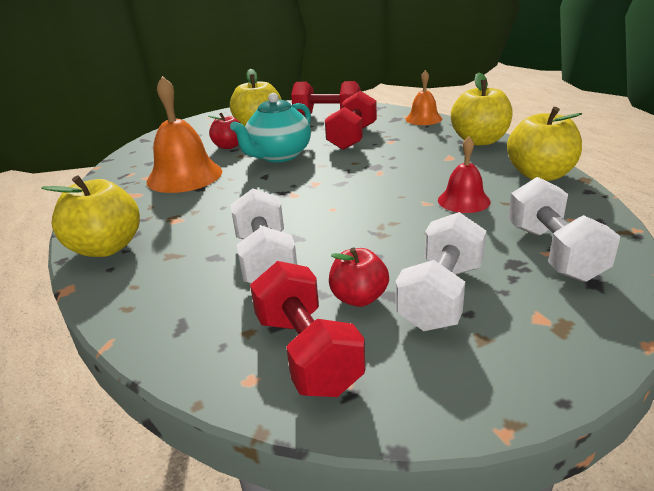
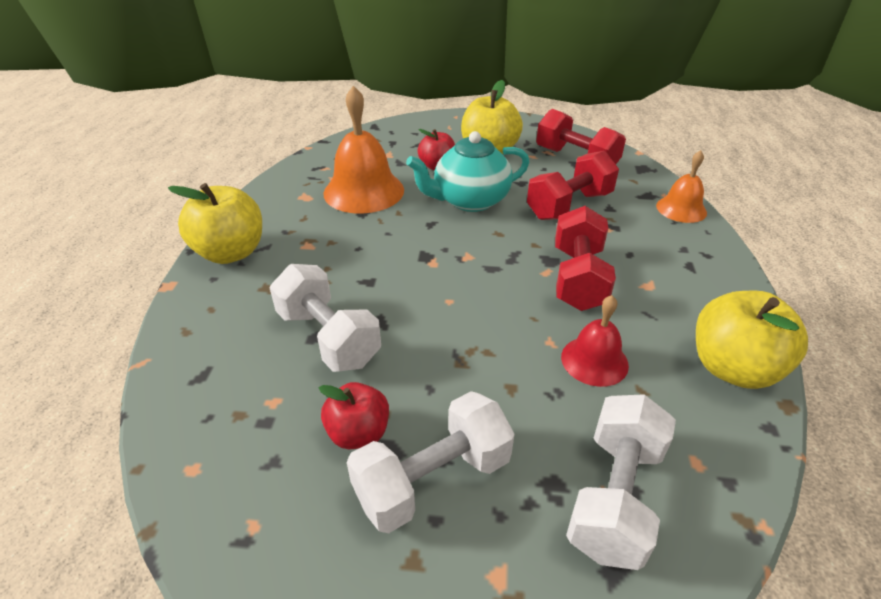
camera: 30 degrees right, 10 degrees up
white dumbbell [230,188,297,283] -> white dumbbell turned 60 degrees counterclockwise [269,264,381,372]
red dumbbell [250,261,366,397] -> red dumbbell moved to [555,206,616,311]
yellow apple [451,73,513,145] -> none

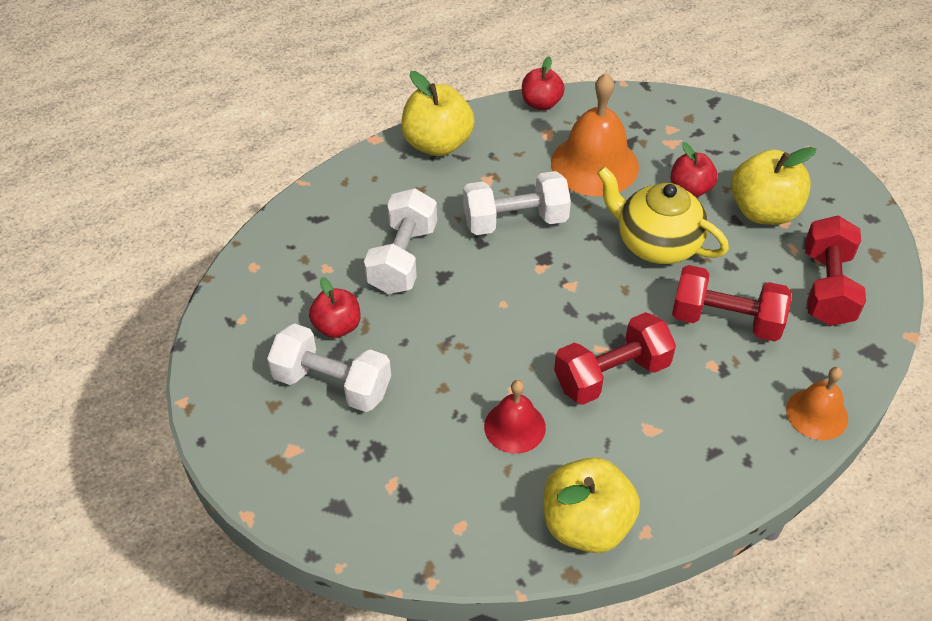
camera: 55 degrees right, 10 degrees up
turquoise teapot [406,131,529,212] -> yellow teapot [597,166,729,264]
white dumbbell [566,394,676,570] -> white dumbbell moved to [463,171,571,235]
none -> red apple [522,56,565,110]

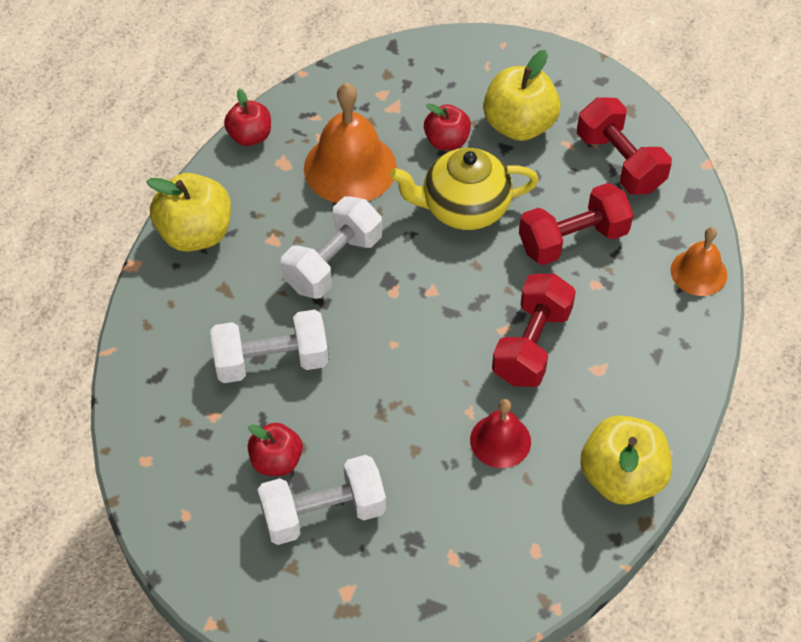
camera: 40 degrees left, 5 degrees up
white dumbbell [364,188,437,294] -> white dumbbell turned 75 degrees counterclockwise [210,310,329,383]

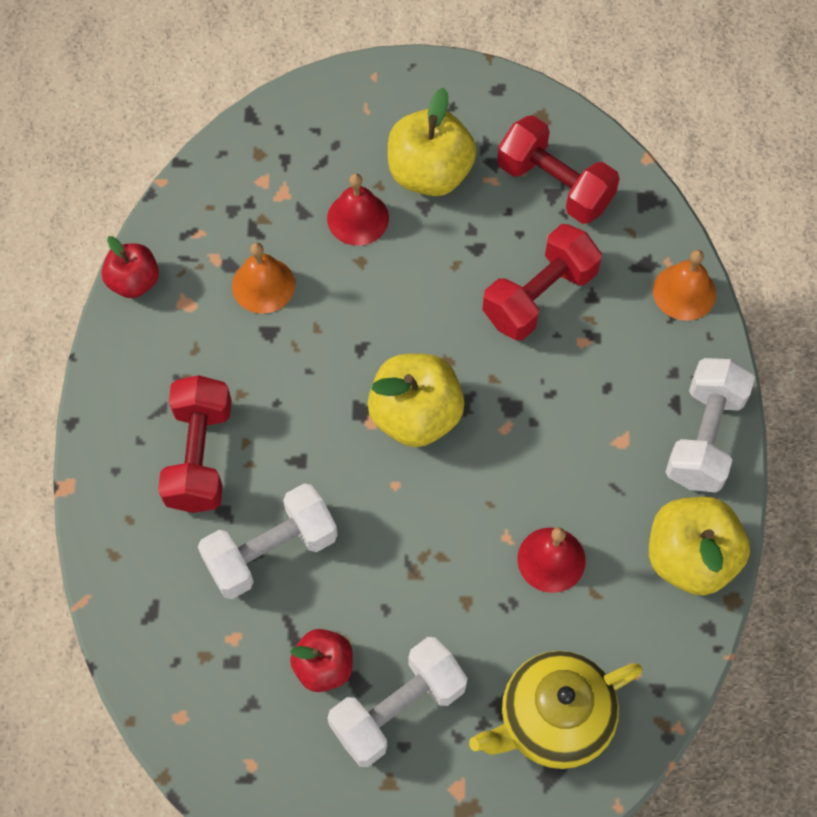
camera: 20 degrees left, 10 degrees up
yellow apple [146,173,231,252] -> yellow apple moved to [368,354,464,447]
white dumbbell [281,197,382,299] -> white dumbbell moved to [666,358,755,492]
orange bell [304,83,397,203] -> orange bell [232,243,295,314], size x0.58
yellow teapot [389,148,539,230] -> yellow teapot moved to [469,651,642,769]
red apple [424,103,471,150] -> red bell [327,173,389,245]
red dumbbell [492,274,576,387] -> red dumbbell moved to [158,375,231,513]

